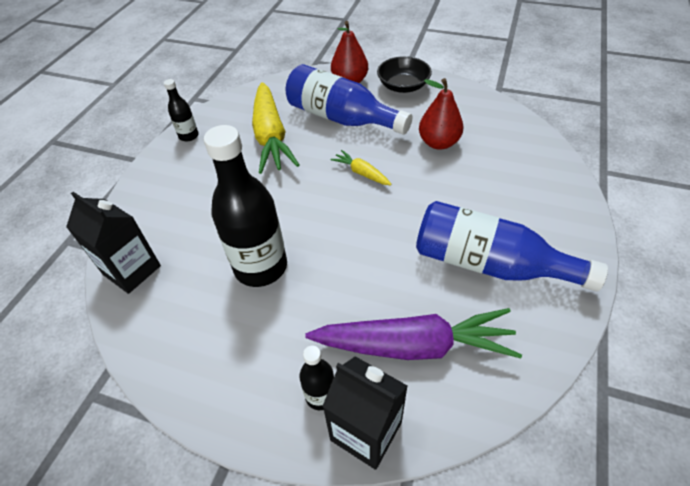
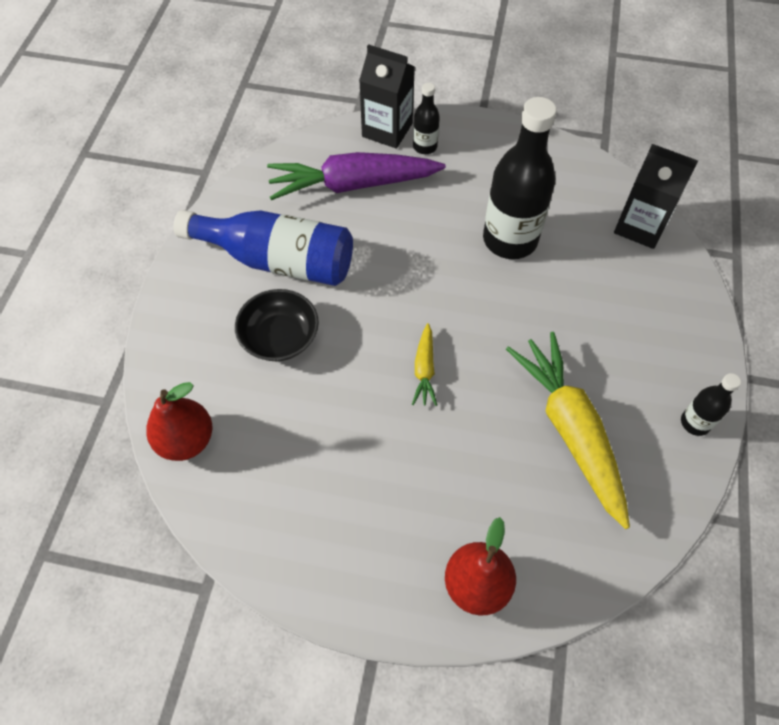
camera: 170 degrees right, 10 degrees up
blue bottle [286,64,412,135] -> none
yellow carrot [331,150,392,185] -> yellow carrot turned 60 degrees clockwise [412,323,437,406]
black bowl [377,56,432,93] -> black bowl moved to [235,289,319,361]
red pear [419,78,464,150] -> red pear moved to [146,382,212,461]

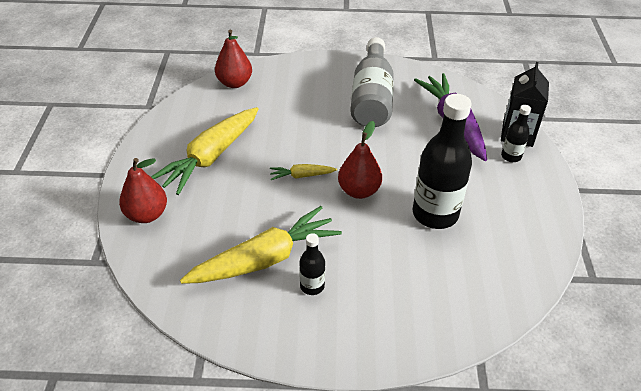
camera: 80 degrees right, 15 degrees down
blue bottle [173,210,353,286] -> grey bottle [350,37,394,127]
black bowl [235,289,319,361] -> none
black carton [614,144,698,249] -> none
black bottle [681,373,741,436] -> black bottle moved to [299,233,325,295]
none -> yellow carrot [151,107,259,195]
none -> red pear [338,121,382,199]

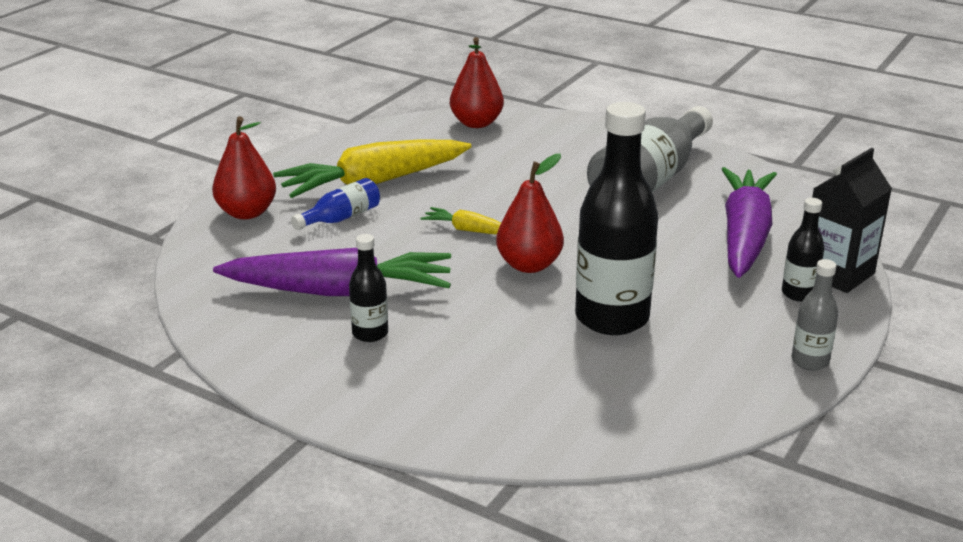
camera: 30 degrees right, 15 degrees down
yellow carrot [180,206,342,284] -> purple carrot [213,248,451,296]
none -> blue bottle [291,178,380,230]
none -> grey bottle [791,259,838,371]

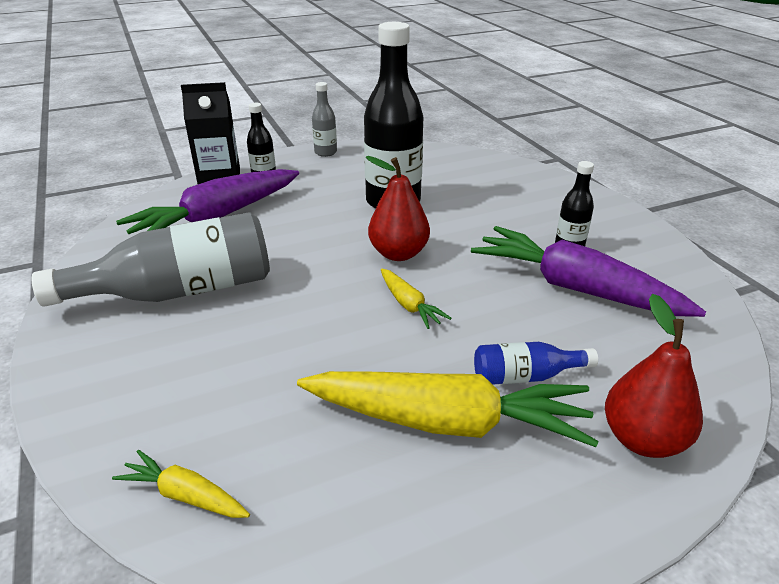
camera: 145 degrees left, 5 degrees up
red pear [450,37,504,128] -> yellow carrot [112,450,250,518]

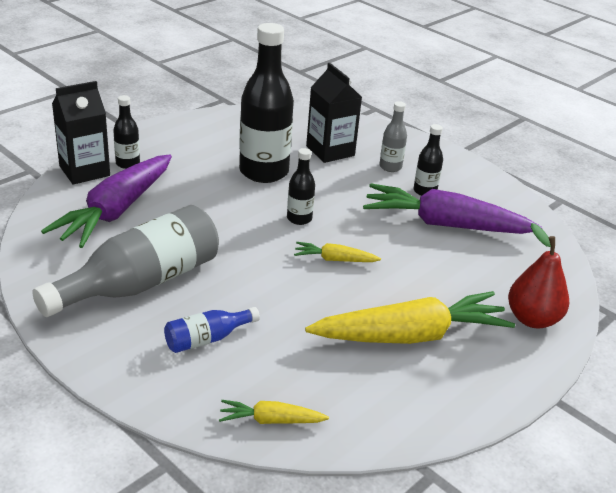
camera: 25 degrees left, 0 degrees up
grey bottle [312,82,337,157] -> grey bottle moved to [379,101,407,172]
red pear [366,156,430,261] -> black bottle [287,148,315,225]
yellow carrot [381,268,451,329] -> yellow carrot turned 150 degrees clockwise [294,242,381,262]
blue bottle [474,342,598,384] -> blue bottle moved to [164,307,260,353]
none -> black carton [306,63,362,163]

